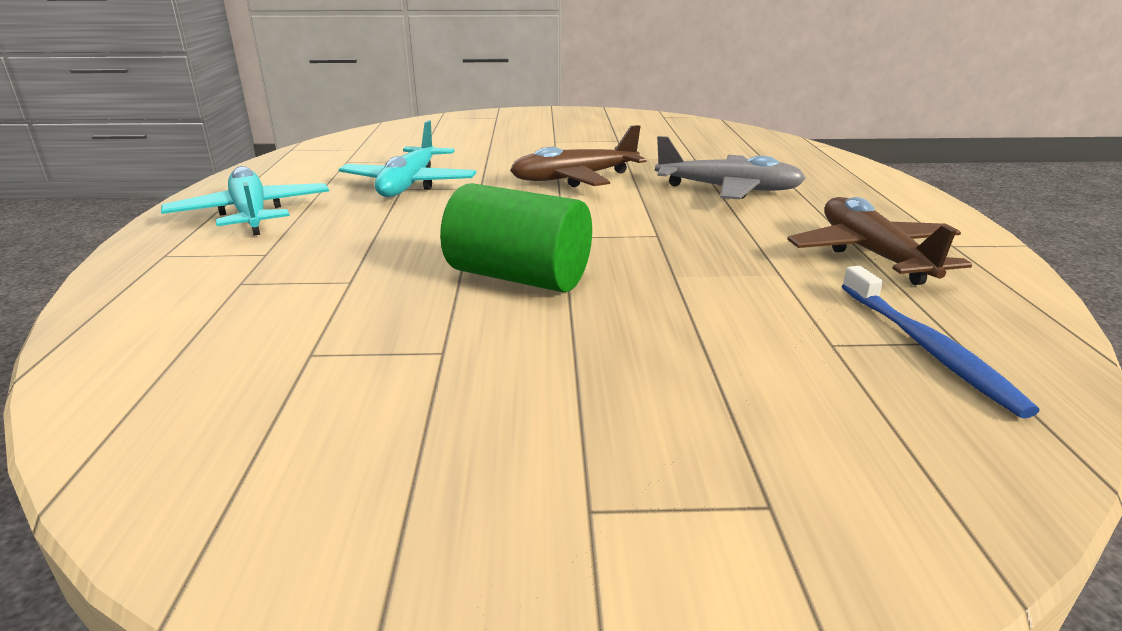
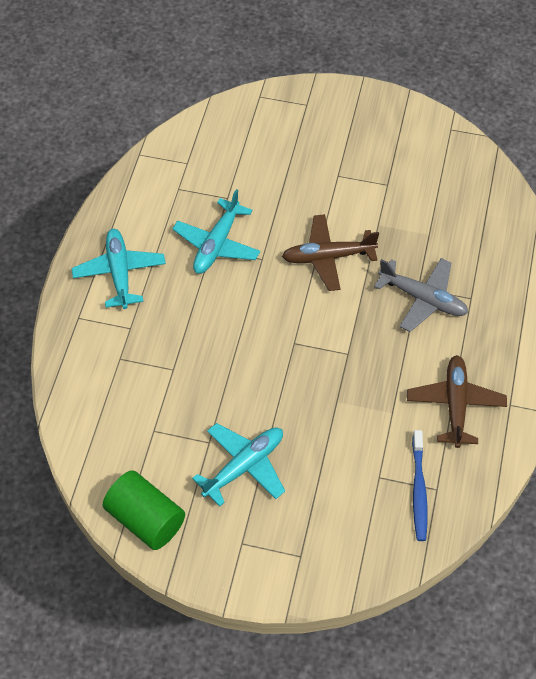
camera: 15 degrees right, 30 degrees up
green cylinder [440,183,592,292] -> green cylinder moved to [103,470,185,550]
none -> turquoise plane [192,423,285,507]

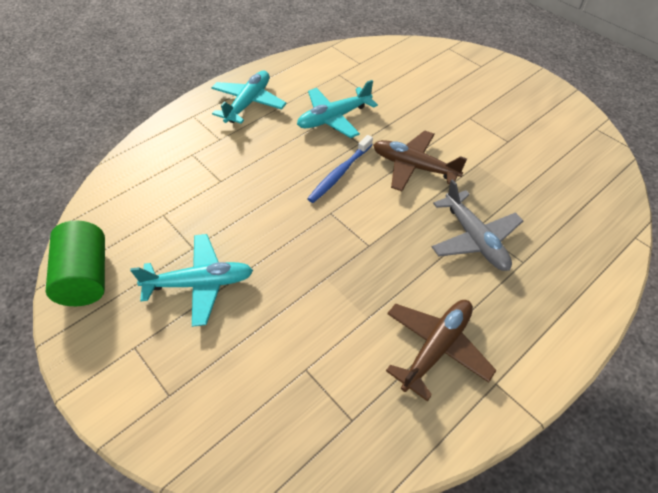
camera: 35 degrees right, 5 degrees down
blue toothbrush [412,430,428,541] -> blue toothbrush moved to [307,135,373,203]

